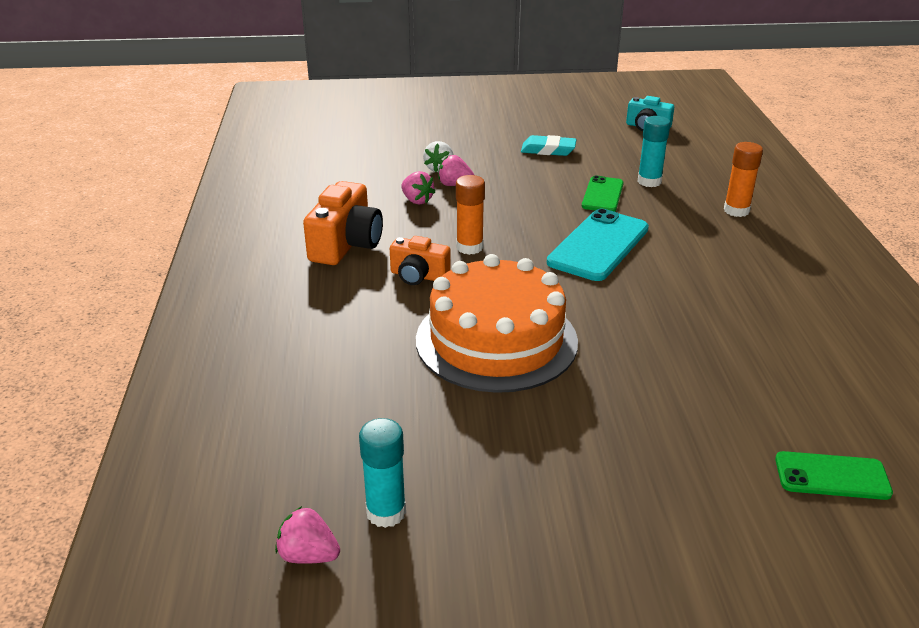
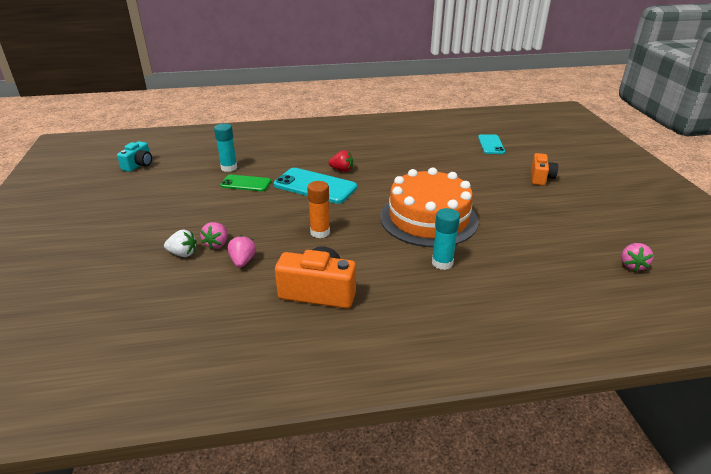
camera: 95 degrees left, 0 degrees up
turquoise glue stick [359,418,406,528] -> turquoise glue stick moved to [432,208,460,270]
orange camera [390,236,451,285] -> orange camera moved to [531,153,558,185]
pink strawberry [401,171,435,205] -> pink strawberry turned 45 degrees counterclockwise [228,235,256,268]
turquoise eraser [521,135,577,156] -> none
orange glue stick [724,142,763,217] -> none
green phone [775,451,893,500] -> turquoise phone [478,134,505,154]
none -> red strawberry [329,150,353,172]

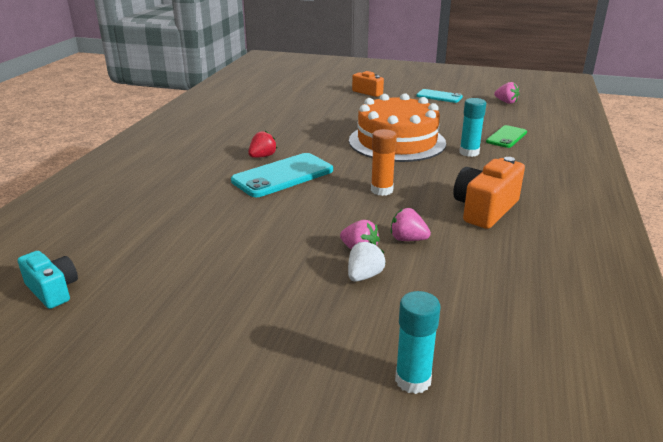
camera: 65 degrees left, 5 degrees down
turquoise glue stick [214,123,237,172] -> turquoise glue stick moved to [395,291,440,394]
green phone [220,175,271,191] -> green phone moved to [486,125,527,148]
turquoise phone [478,134,505,154] -> turquoise phone moved to [416,89,463,103]

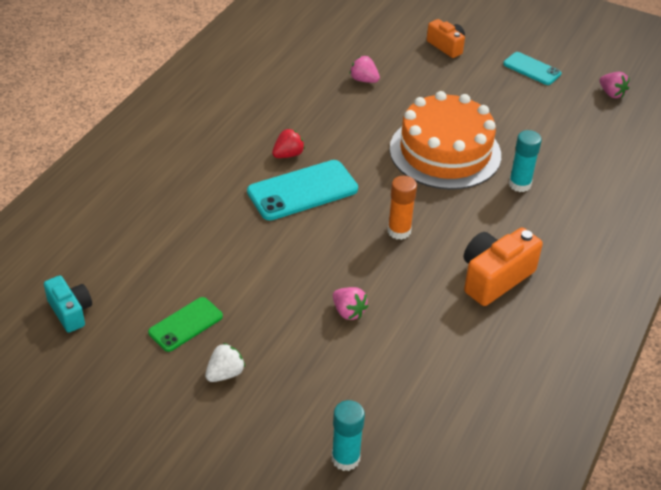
camera: 10 degrees right, 15 degrees up
white strawberry [348,241,386,281] -> white strawberry moved to [205,343,245,382]
pink strawberry [391,208,431,241] -> pink strawberry moved to [350,56,380,83]
green phone [486,125,527,148] -> green phone moved to [148,297,223,352]

